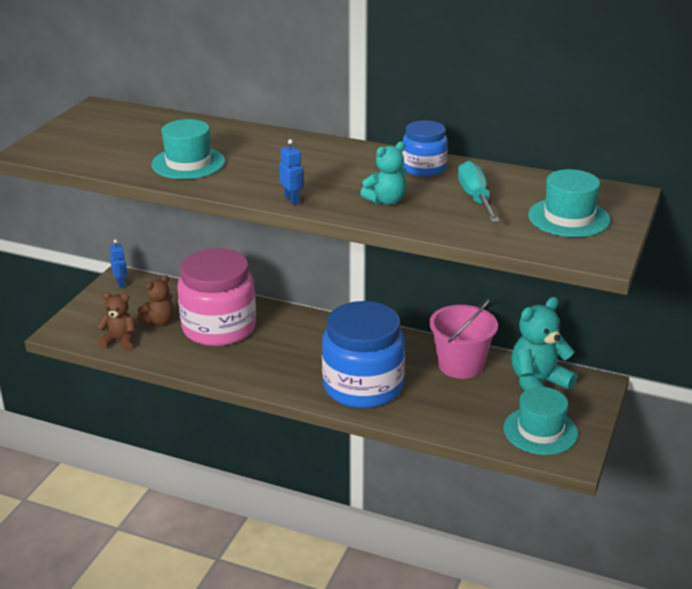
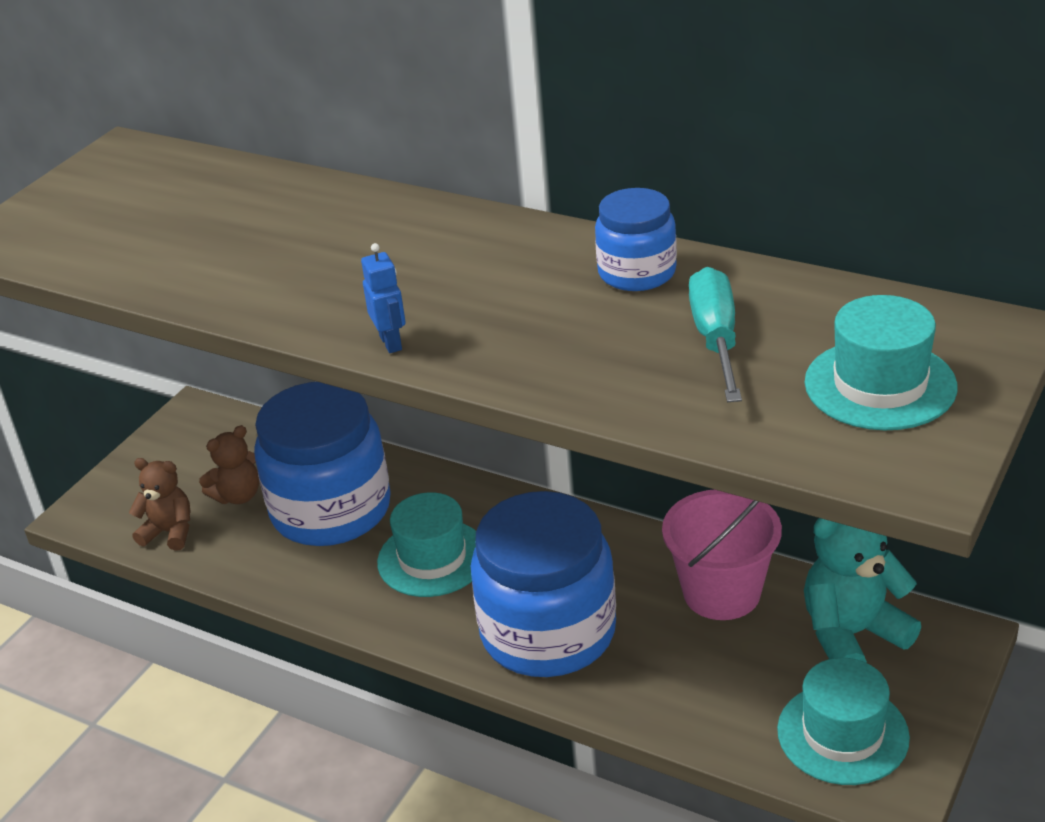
camera: 10 degrees right, 5 degrees up
blue robot [110,239,127,288] -> none
turquoise hat [151,119,225,179] -> turquoise hat moved to [377,492,476,597]
pink jar [178,248,256,346] -> blue jar [254,382,391,546]
turquoise teddy bear [360,142,406,205] -> none

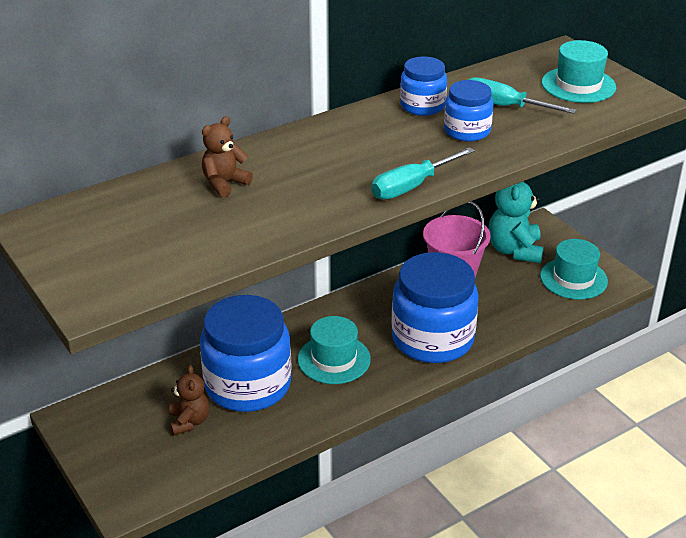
camera: 65 degrees left, 0 degrees up
brown teddy bear [129,458,191,551] -> brown teddy bear moved to [202,116,253,198]
blue robot [361,243,406,353] -> turquoise screwdriver [371,147,475,200]
none -> blue jar [444,80,493,142]

